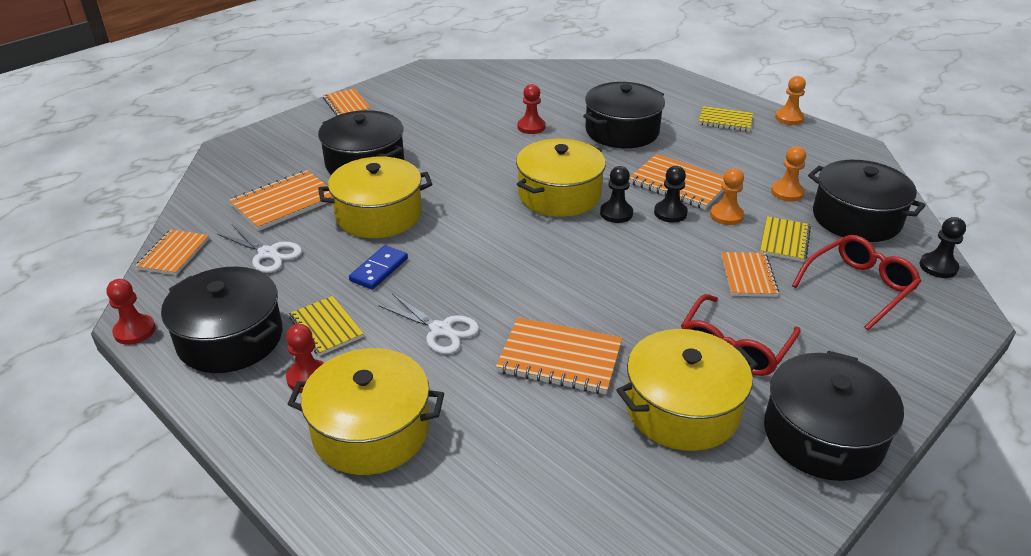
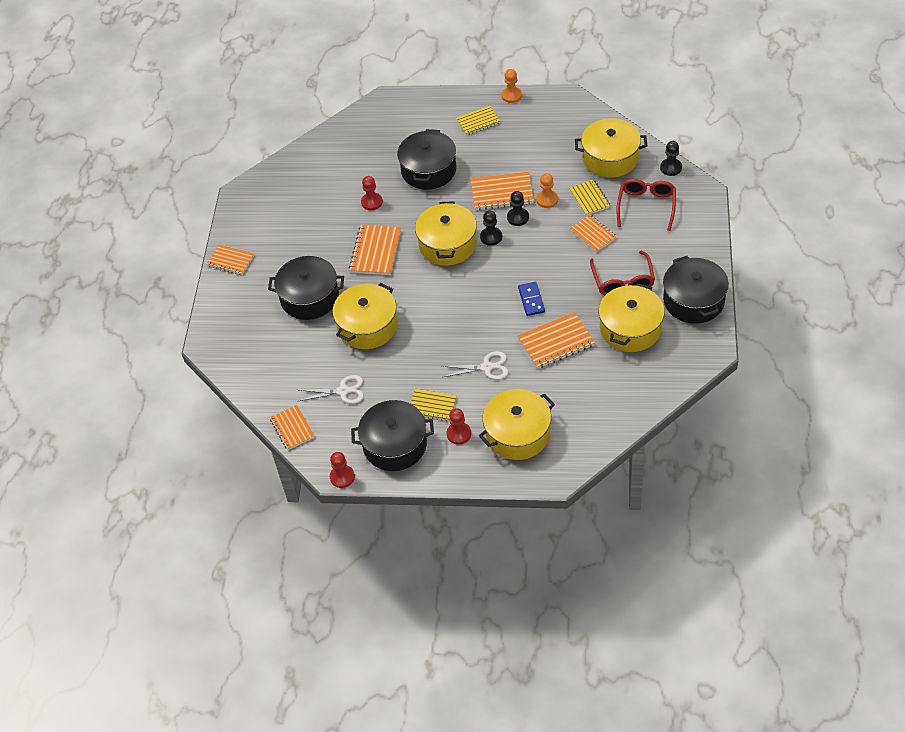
camera: 35 degrees left, 15 degrees up
orange notebook [229,170,332,231] -> orange notebook moved to [349,225,401,275]
blue domino [349,245,408,290] -> blue domino moved to [518,282,545,316]
orange pawn [771,146,806,202] -> none
black pot [808,160,926,242] -> yellow pot [575,118,647,178]

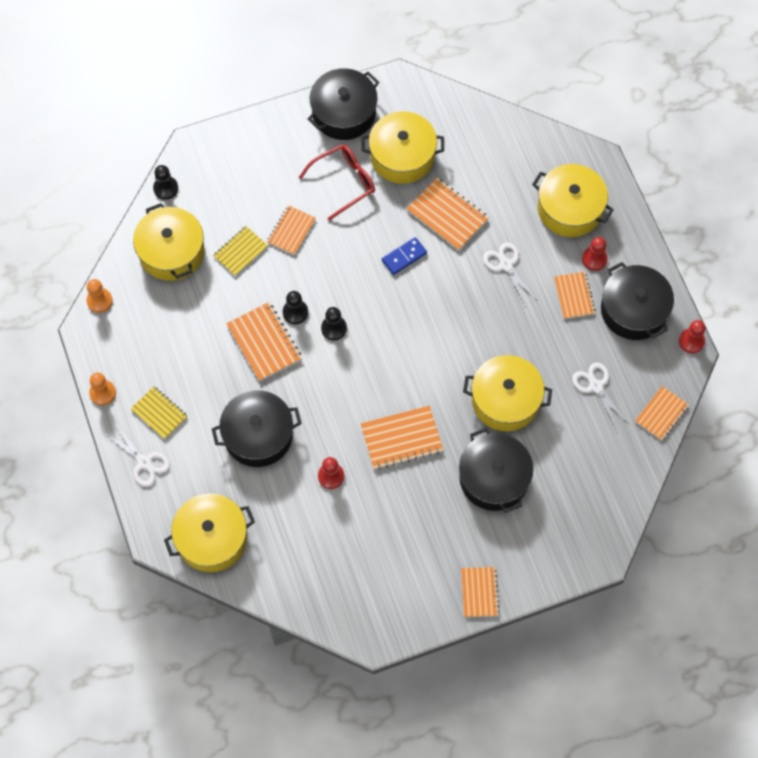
camera: 120 degrees left, 15 degrees up
yellow notebook [410,389,457,421] -> orange notebook [554,272,595,319]
yellow pot [415,201,477,266] -> yellow pot moved to [164,494,255,572]
orange pawn [536,173,558,208] -> orange pawn moved to [86,279,113,313]
red glasses [617,179,676,231] -> none
none -> white scissors [105,425,170,487]

